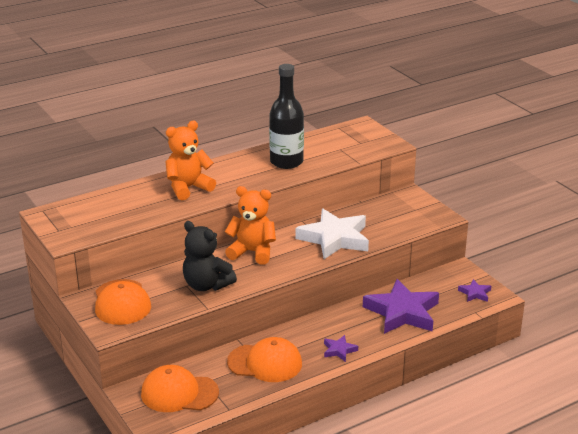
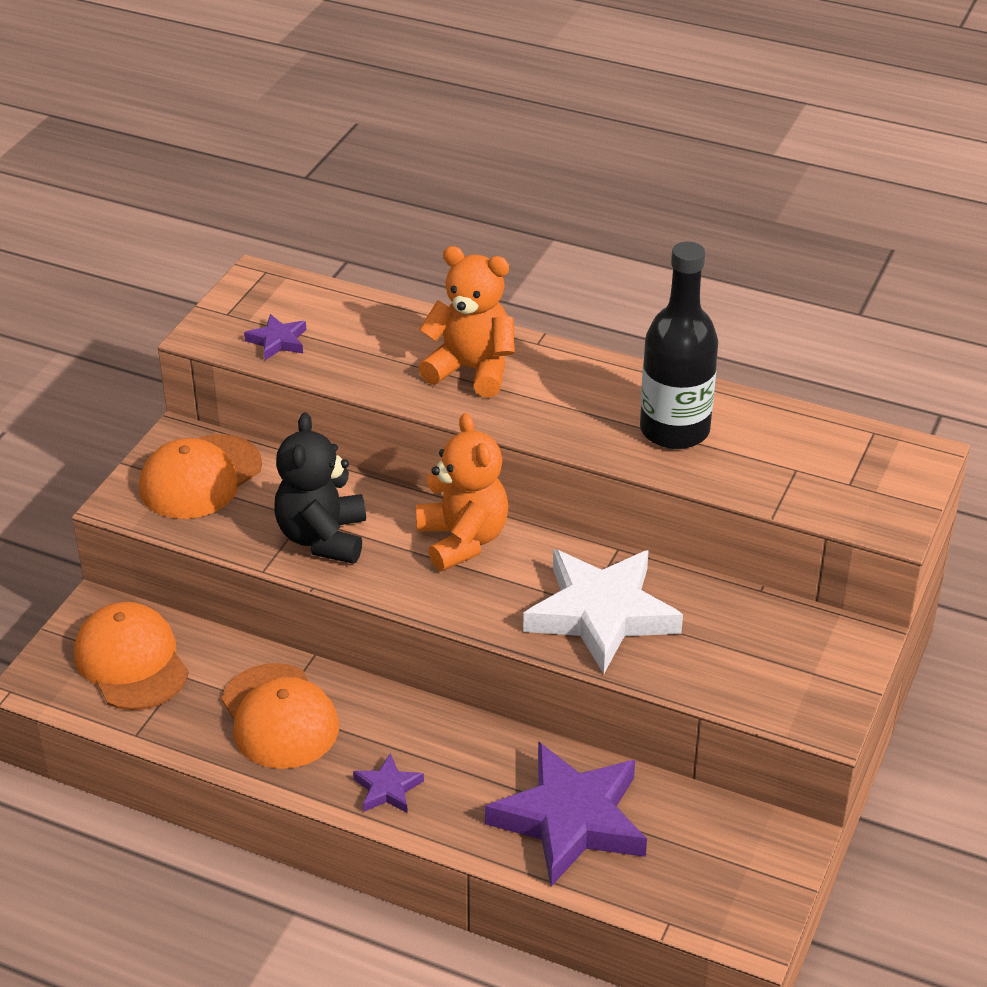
camera: 55 degrees right, 10 degrees up
purple star [458,279,491,302] -> purple star moved to [244,314,306,360]

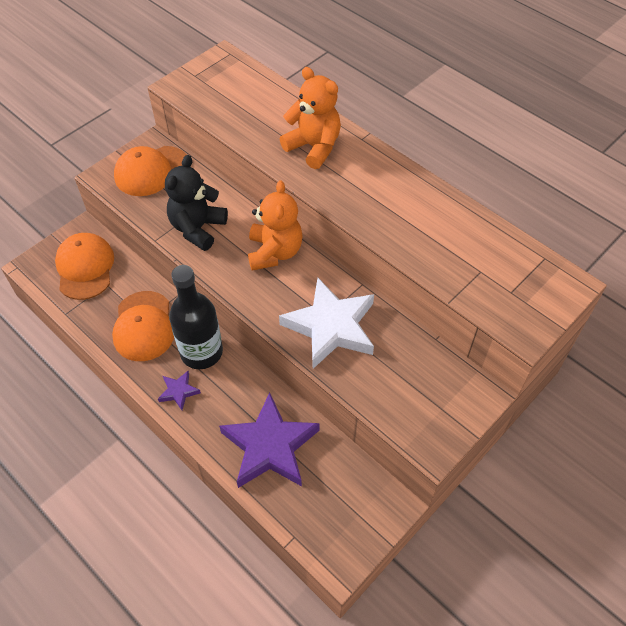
camera: 20 degrees right, 15 degrees up
purple star [244,314,306,360] -> none
black bottle [640,241,718,449] -> black bottle moved to [169,265,223,369]

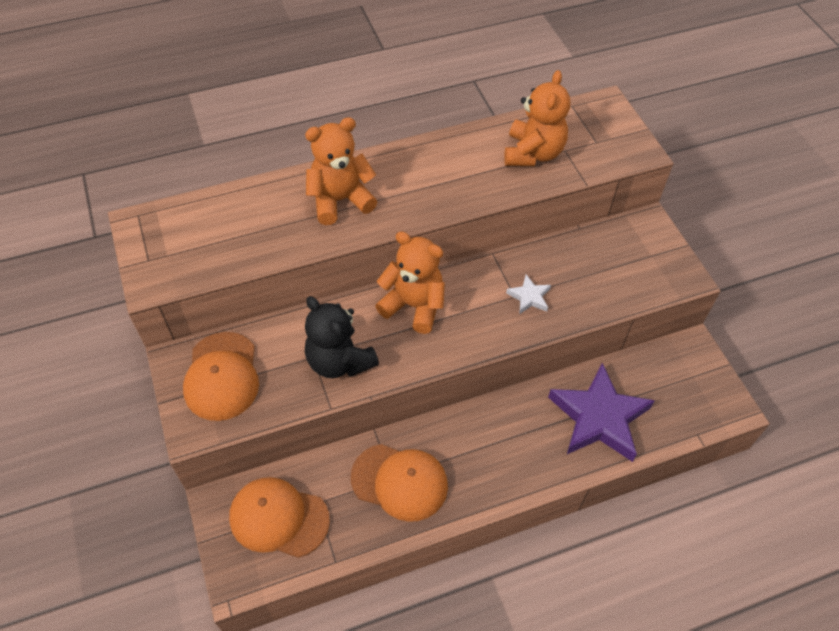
camera: 65 degrees left, 0 degrees up
purple star [158,371,201,410] -> none
black bottle [169,265,223,369] -> none
white star [279,278,374,369] -> white star [506,275,551,314], size x0.44
none -> orange teddy bear [504,70,570,166]

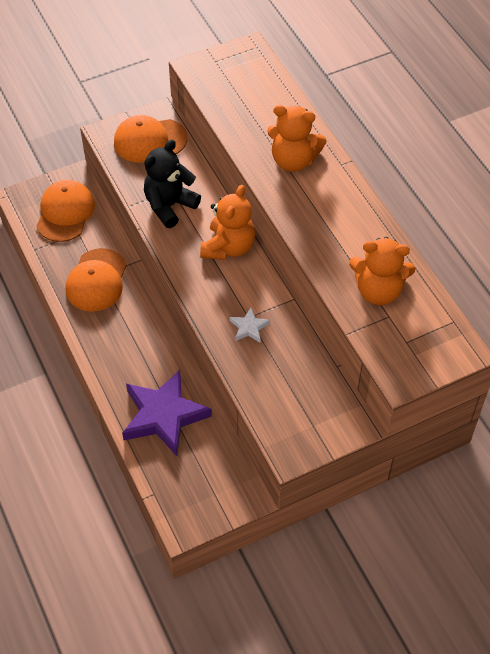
camera: 85 degrees right, 0 degrees up
orange teddy bear [305,117,378,225] -> orange teddy bear turned 135 degrees clockwise [267,105,327,172]

